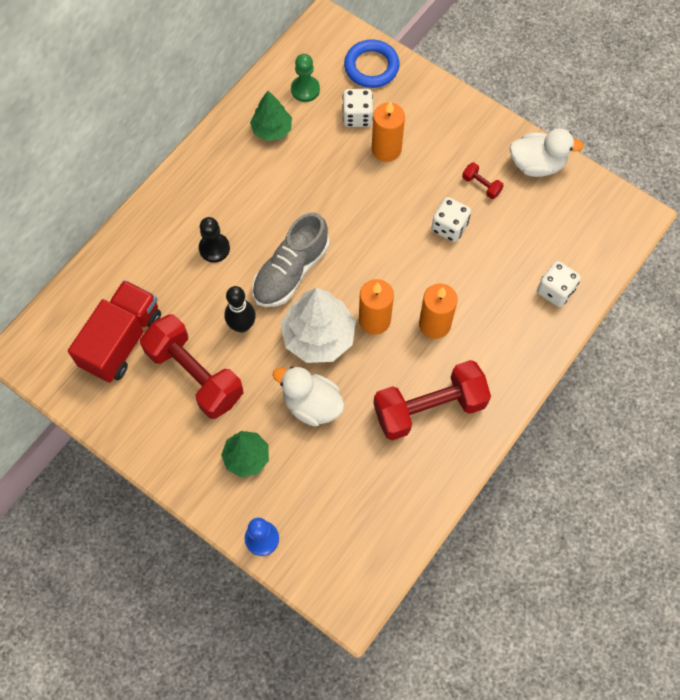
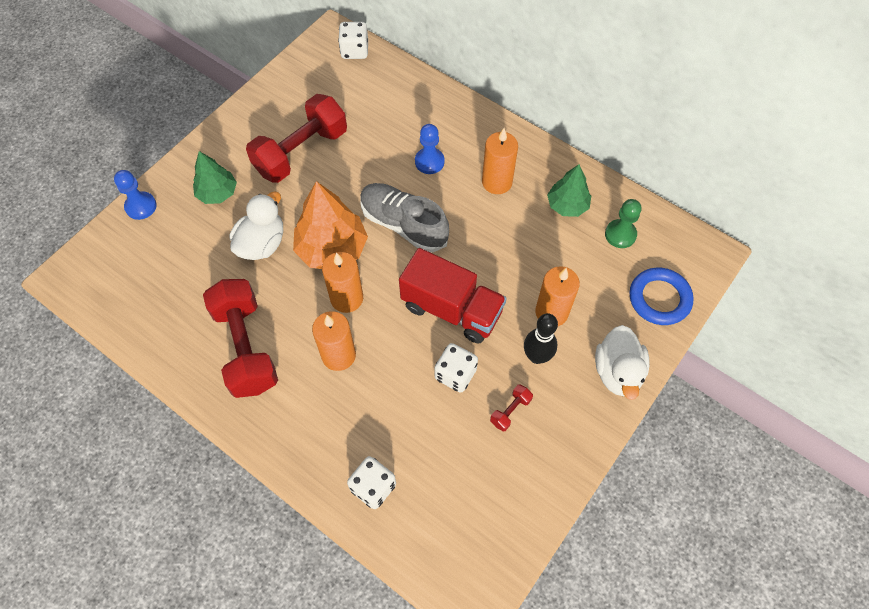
camera: 90 degrees right, 5 degrees down
red truck [68,280,161,383] -> red truck moved to [399,248,507,344]
black pawn [199,217,230,263] -> blue pawn [415,124,444,174]
black bowling pin [224,286,256,333] -> black bowling pin moved to [524,313,558,364]
white tree [280,288,356,363] -> orange tree [293,181,368,269]
white dice [342,89,373,127] -> white dice moved to [338,22,368,59]
white duck [510,128,584,177] -> white duck moved to [595,325,650,400]
none -> orange candle [482,128,518,194]

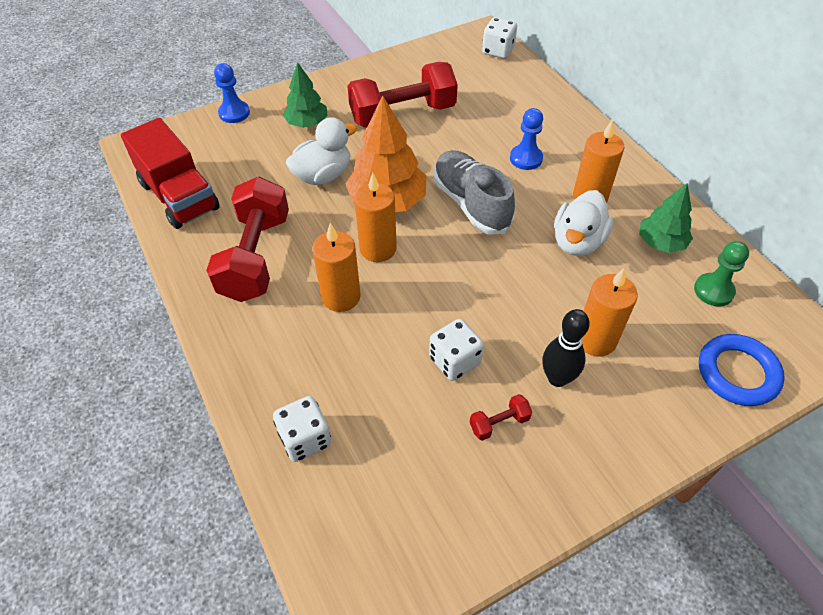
camera: 25 degrees right, 10 degrees down
red truck [399,248,507,344] -> red truck moved to [121,118,220,229]
white duck [595,325,650,400] -> white duck moved to [554,190,613,256]

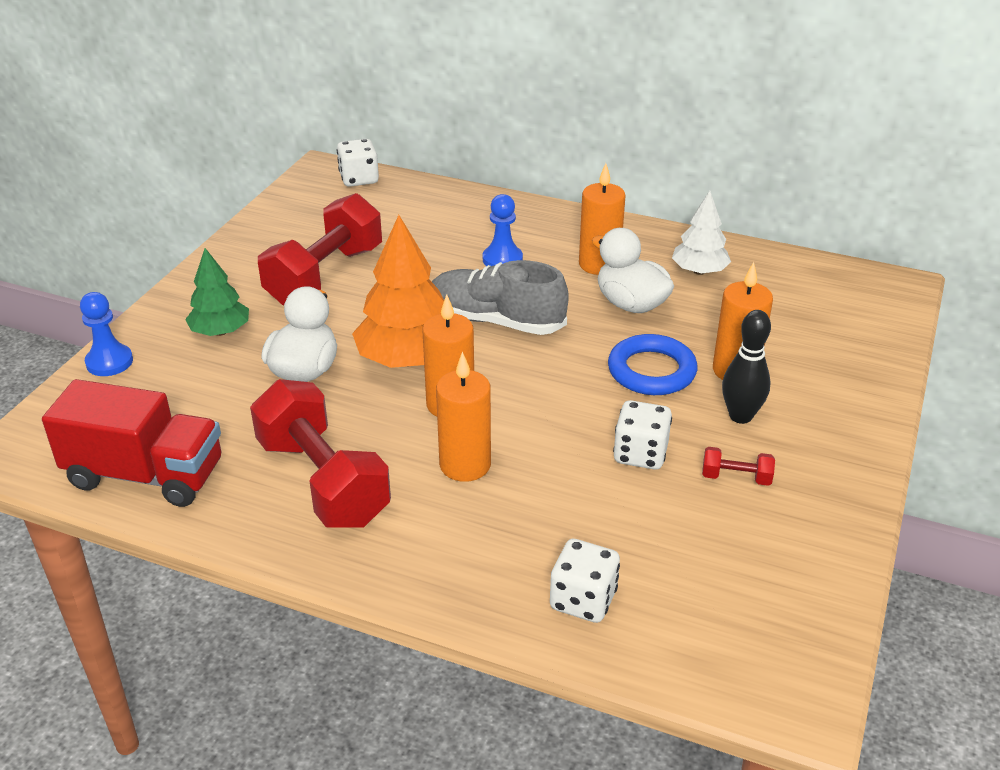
camera: 40 degrees left, 15 degrees down
red dumbbell [470,394,532,441] -> red dumbbell turned 75 degrees clockwise [702,447,775,486]
white duck [554,190,613,256] -> white duck turned 150 degrees clockwise [592,228,674,313]
green tree [639,183,693,253] -> white tree [672,191,731,275]
green pawn [694,241,749,306] -> none
blue ring [699,334,785,406] -> blue ring moved to [608,334,698,395]

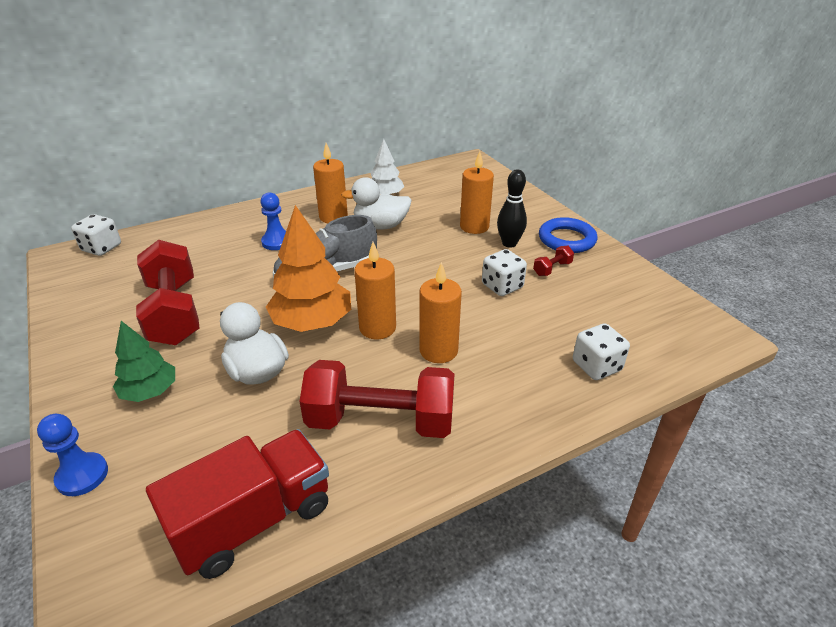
camera: 50 degrees left, 0 degrees up
blue ring [608,334,698,395] -> blue ring moved to [539,217,597,253]

